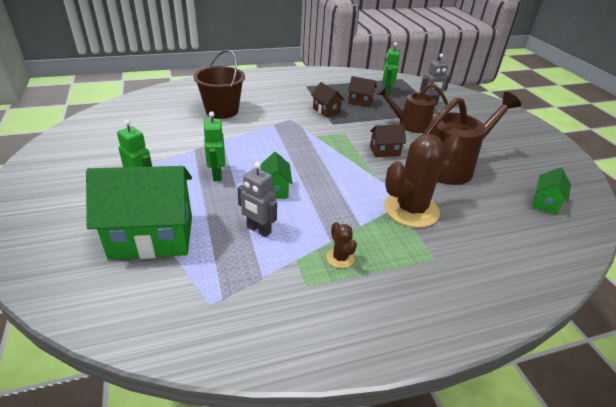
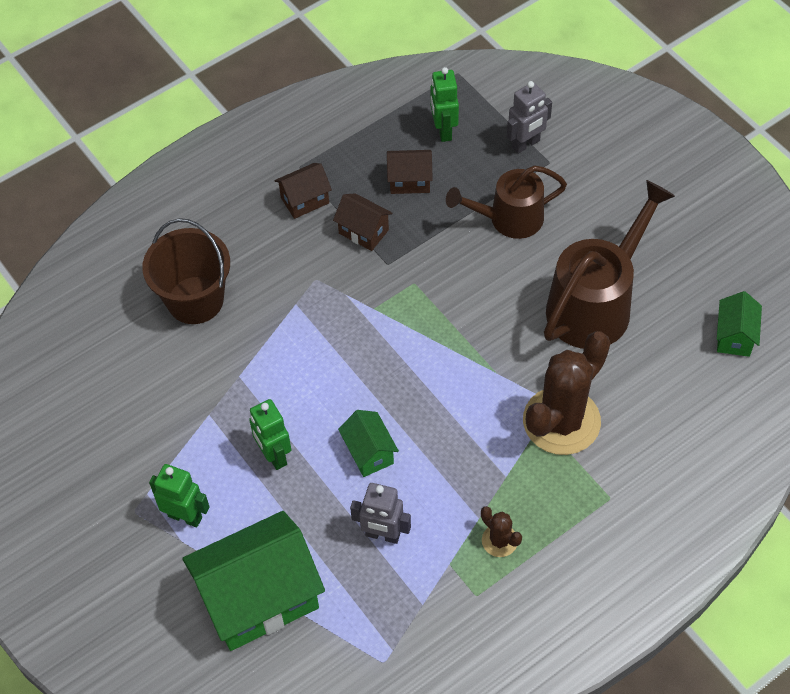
camera: 15 degrees left, 20 degrees up
brown house [370,125,406,157] -> brown house moved to [275,163,332,219]

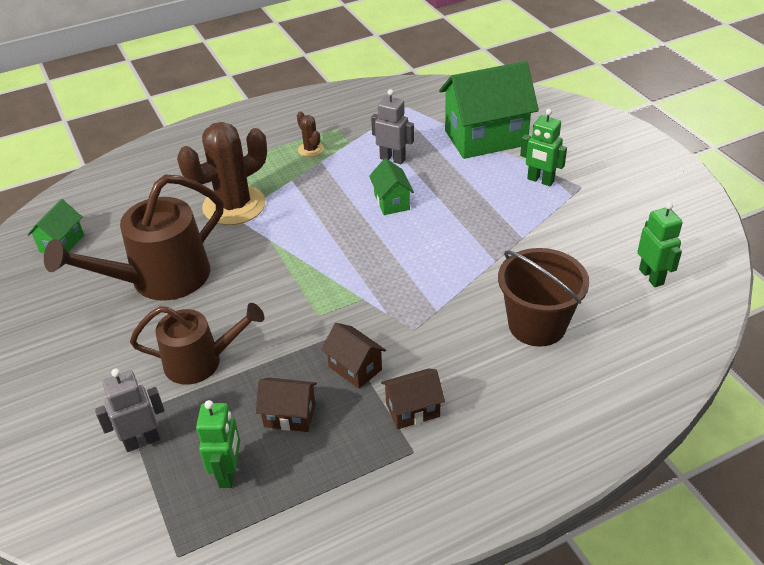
camera: 170 degrees left, 15 degrees down
green robot [249,399,291,470] -> green robot moved to [637,202,683,287]

